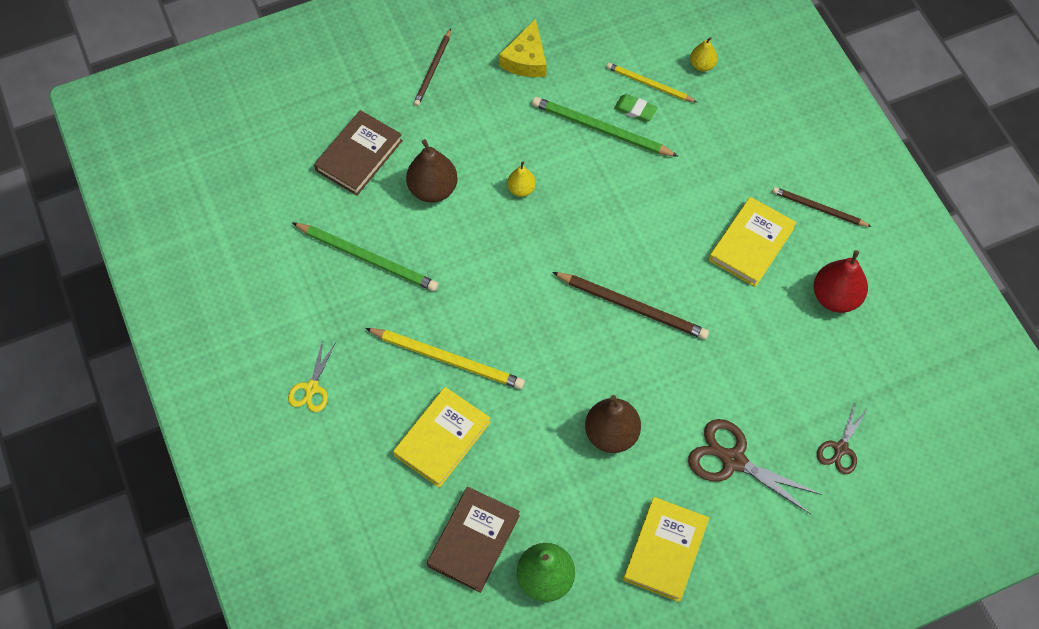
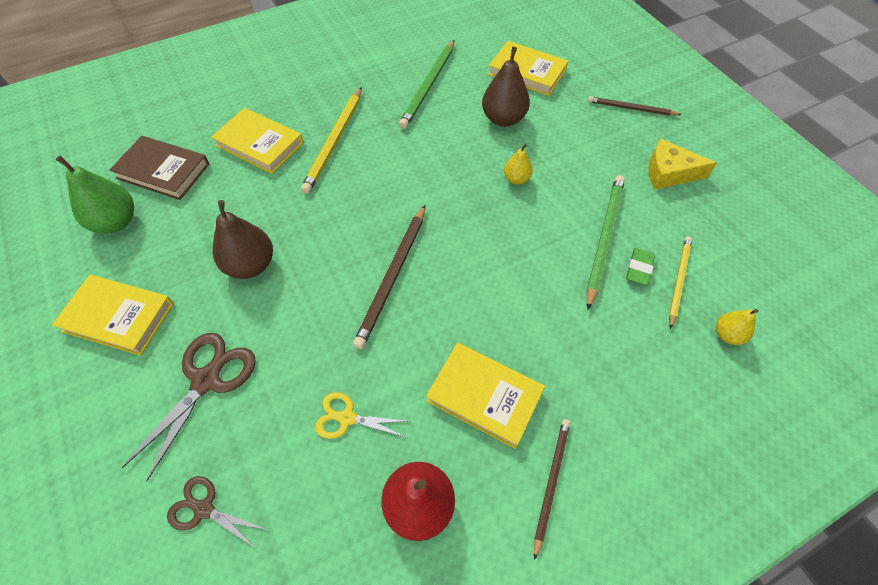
camera: 85 degrees right, 5 degrees down
yellow scissors [288,339,335,412] -> yellow scissors moved to [315,392,407,439]
brown book [314,110,403,196] -> yellow book [488,41,568,96]

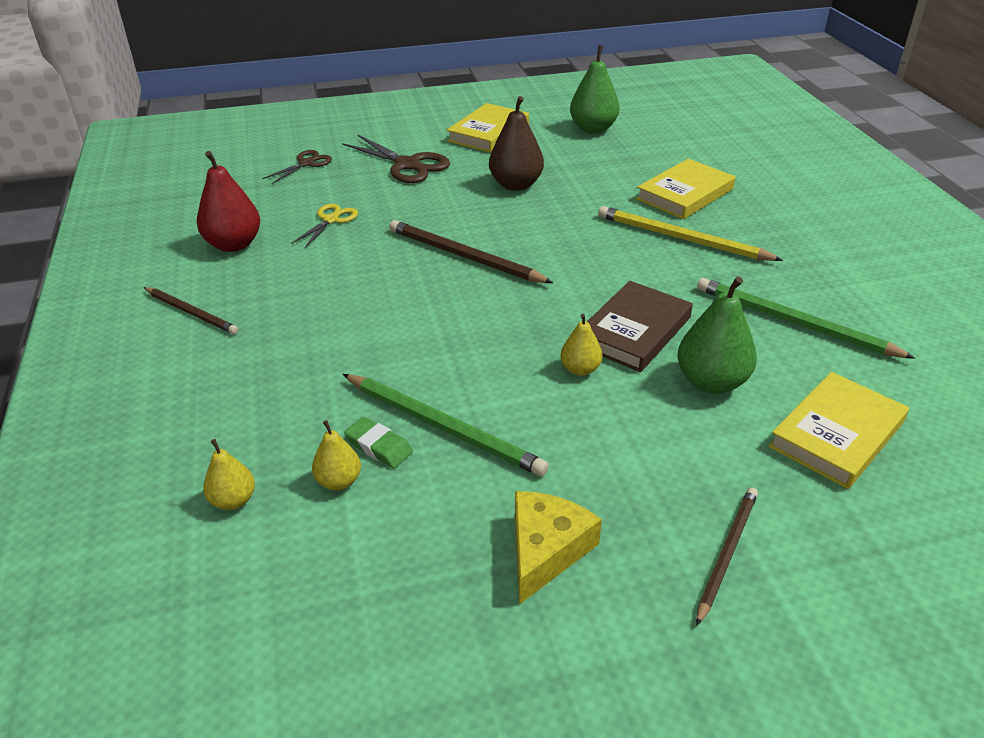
camera: 105 degrees right, 20 degrees down
brown book [109,136,209,200] -> brown book moved to [587,281,693,372]
yellow book [426,343,545,449] -> none
brown pear [482,47,530,127] -> green pear [677,276,757,394]
yellow pencil [669,237,692,329] -> yellow pear [312,420,361,490]

